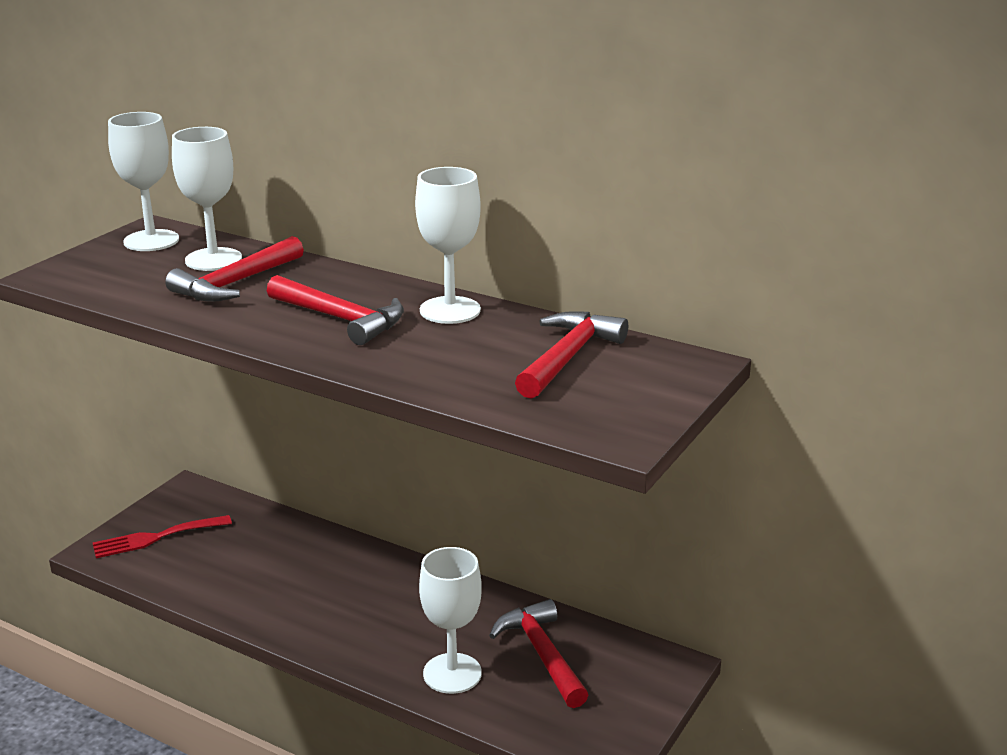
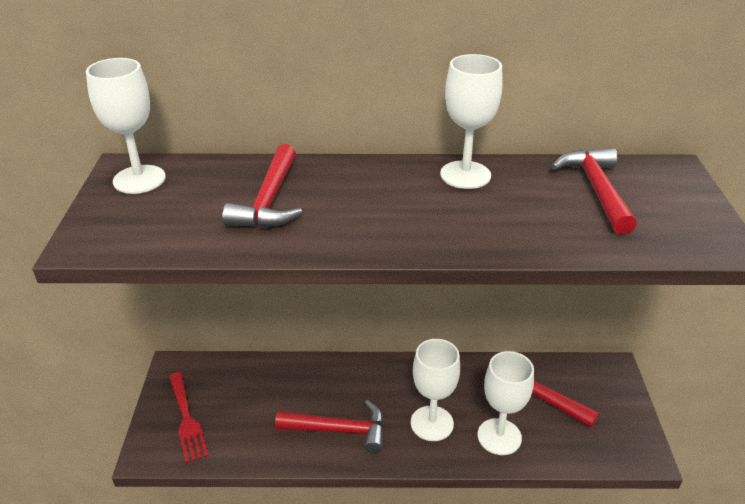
camera: 30 degrees left, 10 degrees up
red fork [93,515,232,558] -> red fork turned 60 degrees counterclockwise [169,372,209,463]
white goblet [172,127,242,271] -> white goblet moved to [411,339,460,441]
red hammer [267,275,404,345] -> red hammer moved to [275,400,384,454]

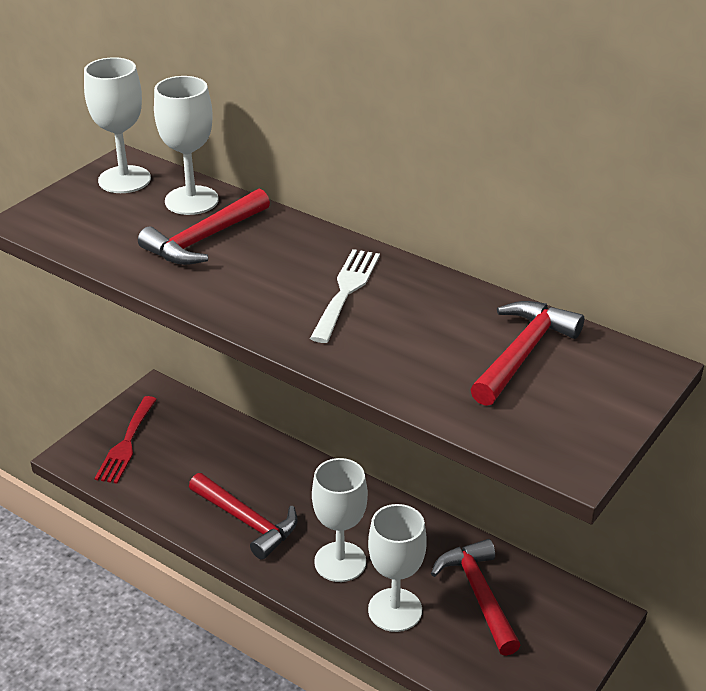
camera: 35 degrees right, 0 degrees up
white goblet [440,54,503,189] -> white goblet moved to [154,76,219,215]
none -> white fork [310,249,380,343]

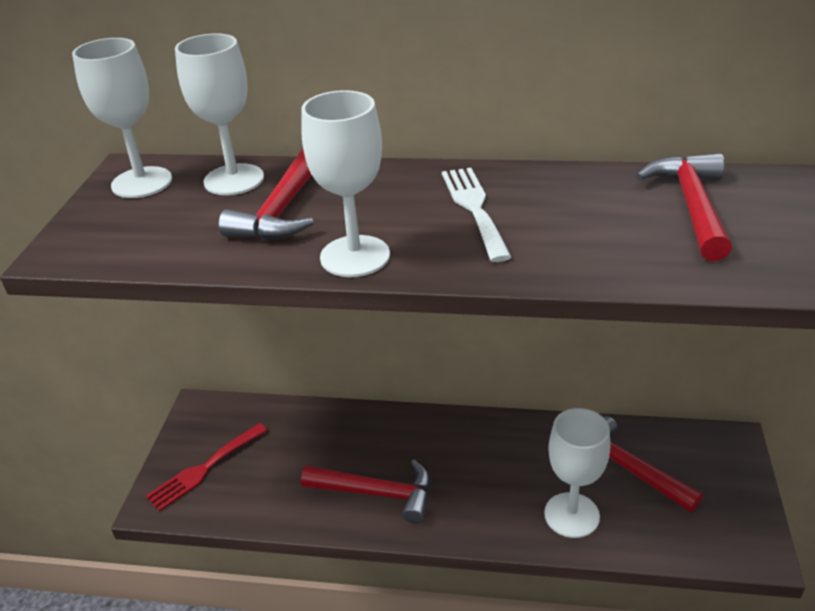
camera: 25 degrees left, 0 degrees up
red fork [94,396,157,484] -> red fork turned 60 degrees clockwise [146,423,268,511]
white goblet [312,458,368,582] -> white goblet moved to [301,90,390,277]

